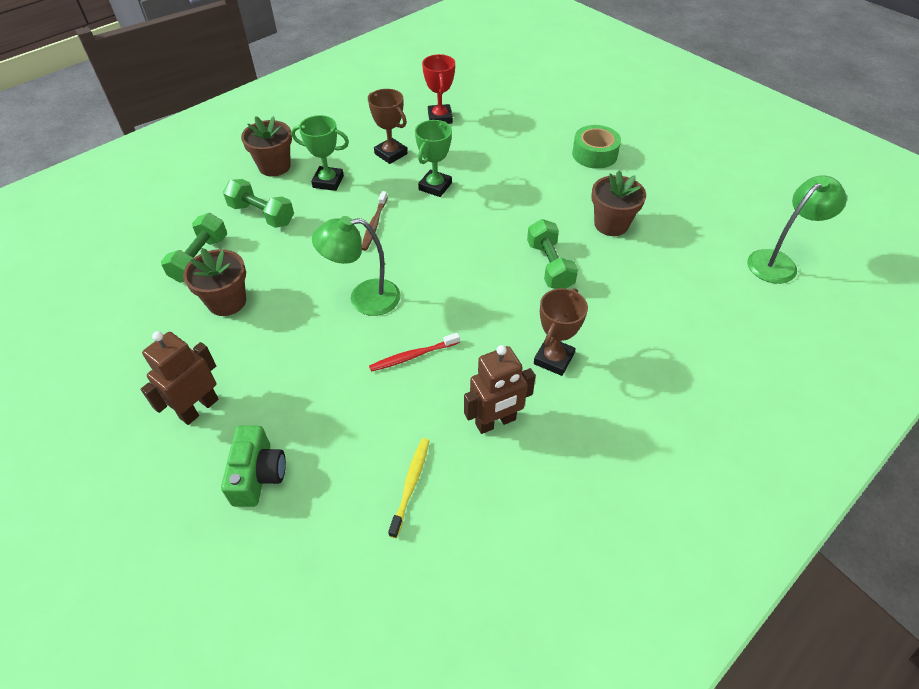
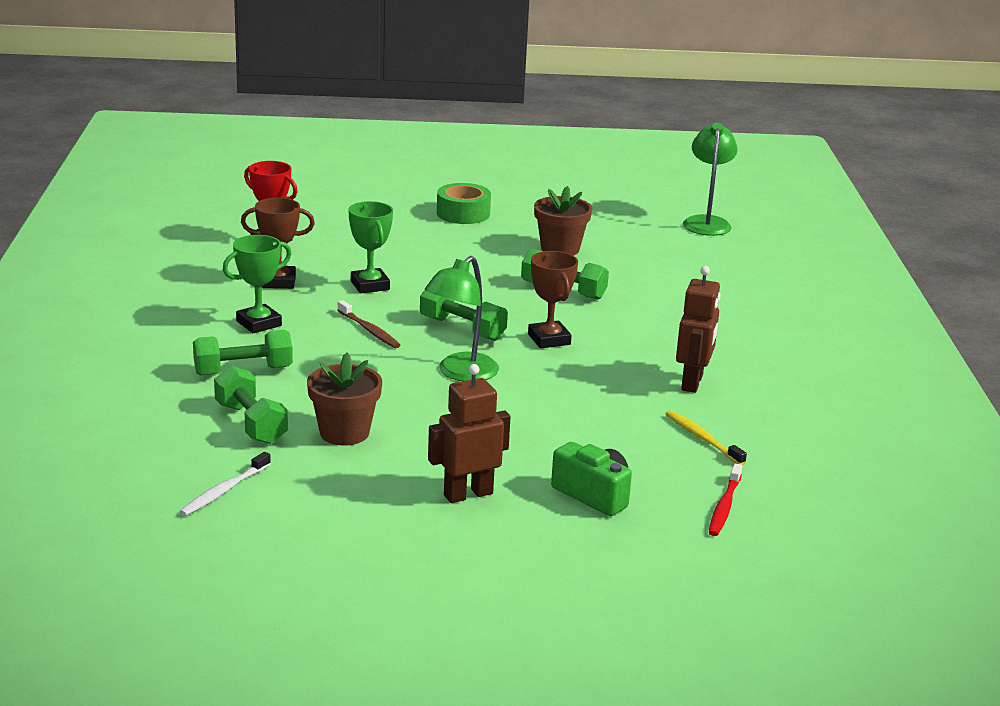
camera: 50 degrees left, 25 degrees down
brown robot [141,331,219,425] -> brown robot turned 75 degrees clockwise [428,364,511,503]
brown flower pot [241,116,292,176] -> none
red toothbrush [369,333,460,372] -> red toothbrush moved to [709,463,742,536]
brown trophy [534,288,588,376] -> brown trophy moved to [528,251,578,348]
none -> white toothbrush [179,452,271,516]
none -> green dumbbell [420,290,508,341]

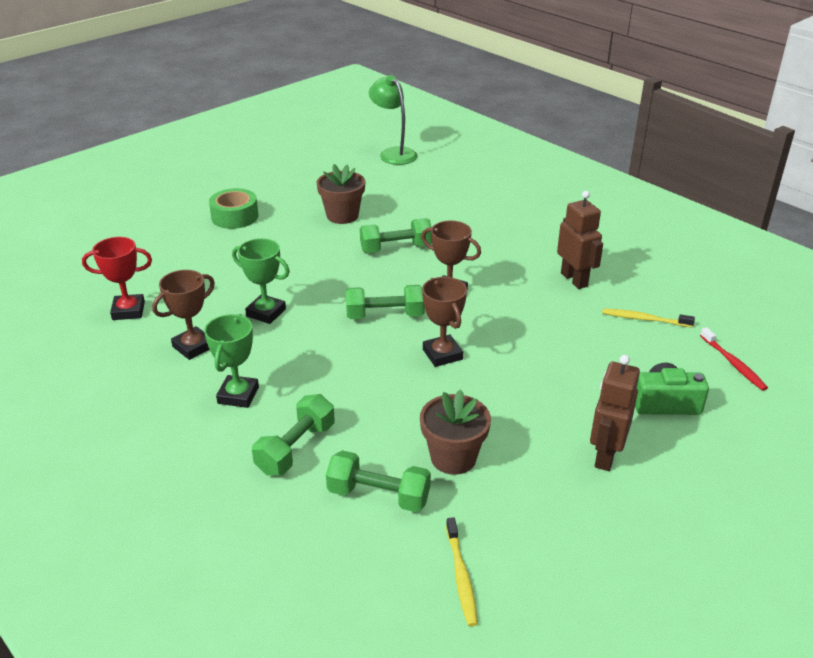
camera: 40 degrees left, 10 degrees up
white toothbrush [179,452,271,516] -> yellow toothbrush [446,517,478,627]
brown toothbrush [338,300,401,348] -> none
green lamp [424,256,499,381] -> brown trophy [422,277,467,367]

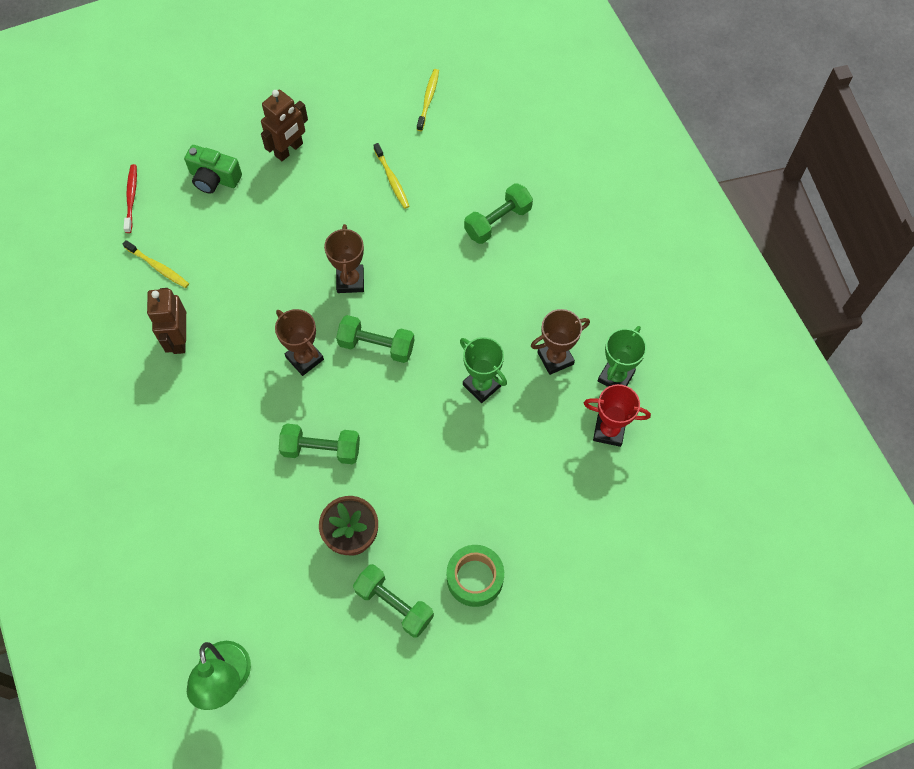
camera: 160 degrees left, 30 degrees up
green trophy [204,314,259,408] -> green trophy moved to [598,326,647,387]
green dumbbell [326,450,431,512] -> green dumbbell moved to [353,564,434,637]
brown flower pot [420,389,491,475] -> yellow toothbrush [374,143,410,209]

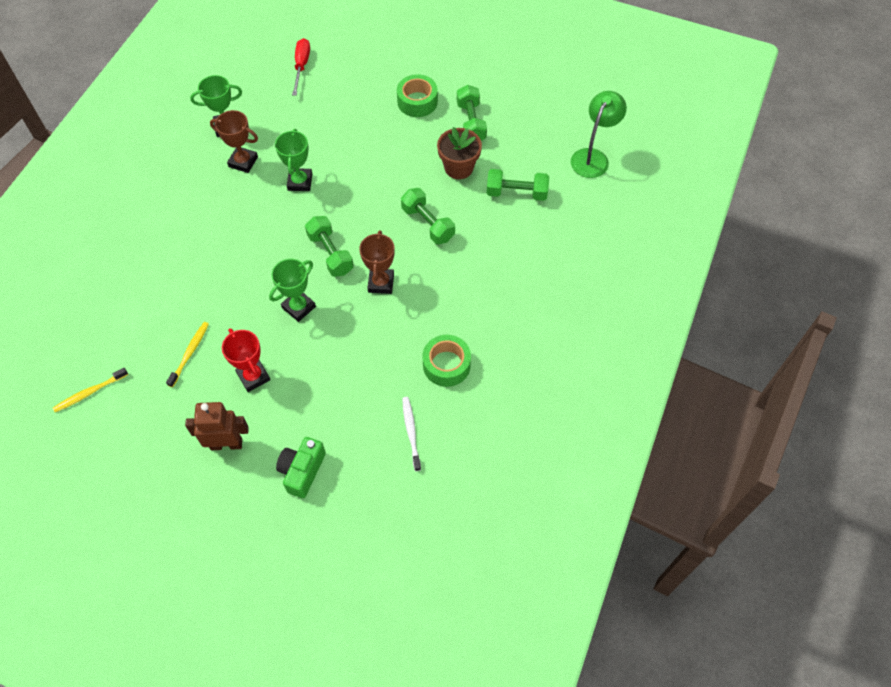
camera: 135 degrees left, 5 degrees down
red toothbrush [123,164,137,233] -> none
yellow toothbrush [123,240,189,288] -> white toothbrush [402,397,421,471]
brown robot [147,288,186,354] -> green tape [422,335,471,387]
green camera [184,145,242,194] -> green camera turned 135 degrees counterclockwise [276,437,326,498]
brown trophy [324,224,364,293] -> green trophy [269,259,316,322]
green dumbbell [464,183,533,244] -> green dumbbell moved to [486,169,549,201]
red trophy [583,384,651,447] -> red trophy moved to [222,328,270,392]
none -> red screwdriver [292,38,310,96]

